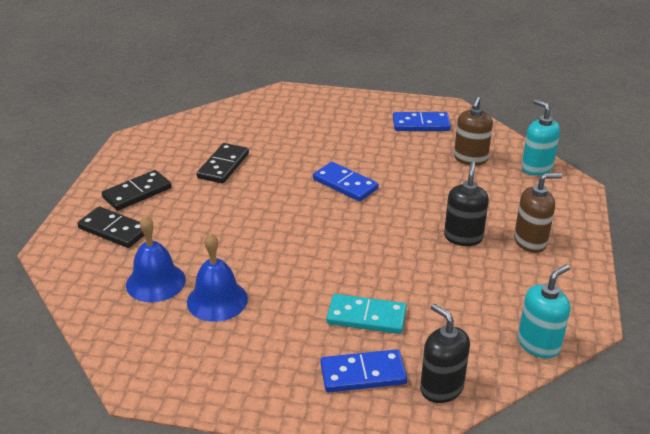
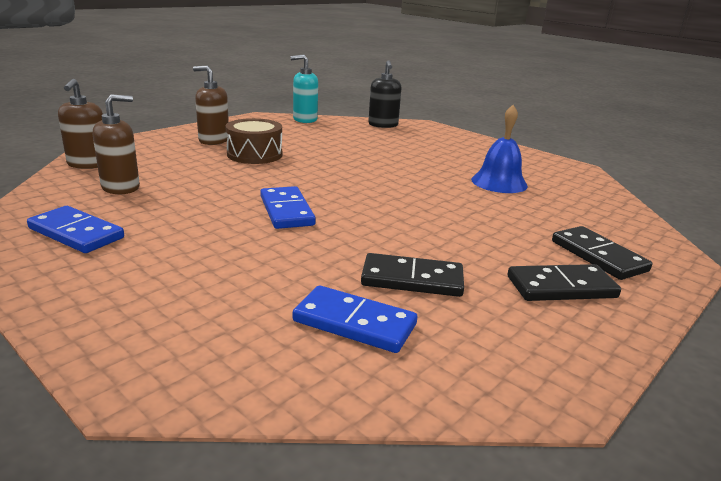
camera: 150 degrees left, 10 degrees down
blue bell [126,216,186,302] -> none
black domino [197,143,249,184] -> black domino turned 45 degrees clockwise [361,253,464,297]
blue domino [320,349,407,392] -> blue domino moved to [292,285,417,353]
turquoise domino [326,294,407,334] -> none
black soap dispenser [444,161,489,246] -> brown drum [225,118,283,164]
turquoise soap dispenser [522,99,560,176] -> brown soap dispenser [58,79,103,169]

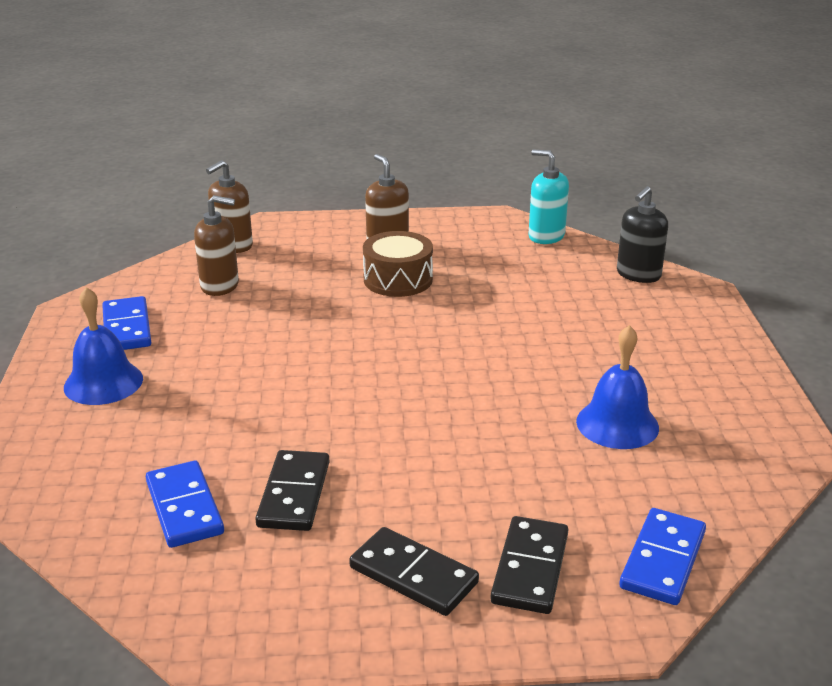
camera: 45 degrees right, 5 degrees up
blue domino [260,186,316,229] -> blue domino moved to [619,508,706,605]
black domino [361,253,464,297] -> black domino turned 45 degrees clockwise [255,450,329,531]
none -> blue bell [64,287,143,405]

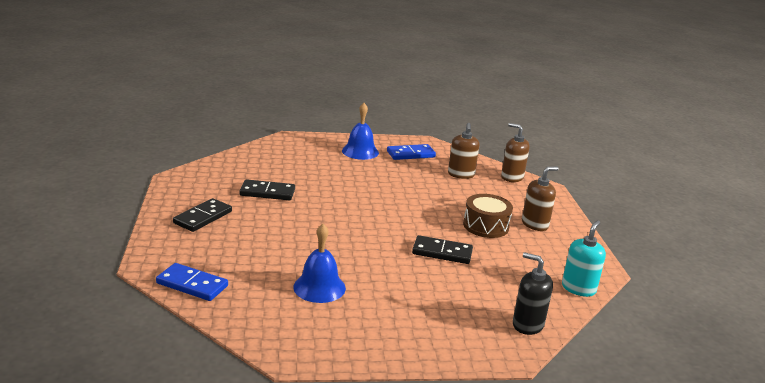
camera: 85 degrees right, 5 degrees down
blue domino [146,461,224,548] -> none
black domino [490,516,568,614] -> black domino moved to [412,235,473,264]

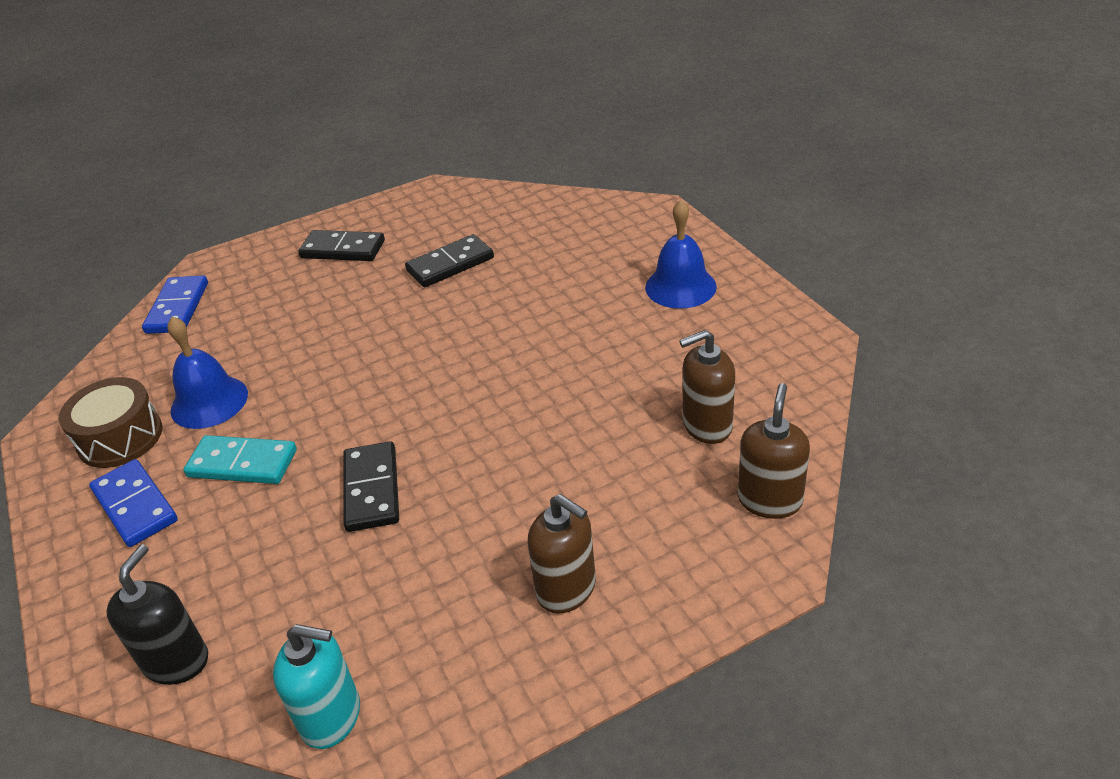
camera: 75 degrees right, 15 degrees up
black domino [239,179,295,200] -> black domino turned 75 degrees clockwise [405,234,494,287]
blue domino [387,144,436,160] -> blue domino moved to [89,459,178,547]
brown drum [463,194,513,238] -> brown drum moved to [59,377,162,468]
none -> turquoise domino [183,435,297,484]

